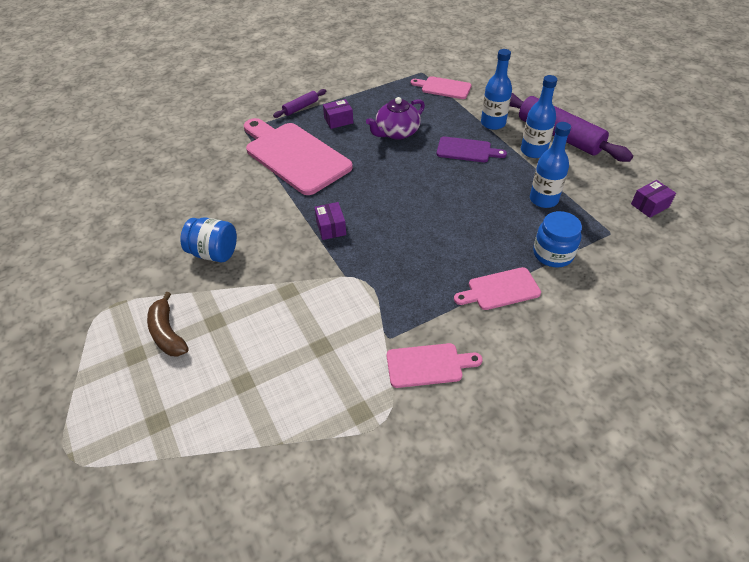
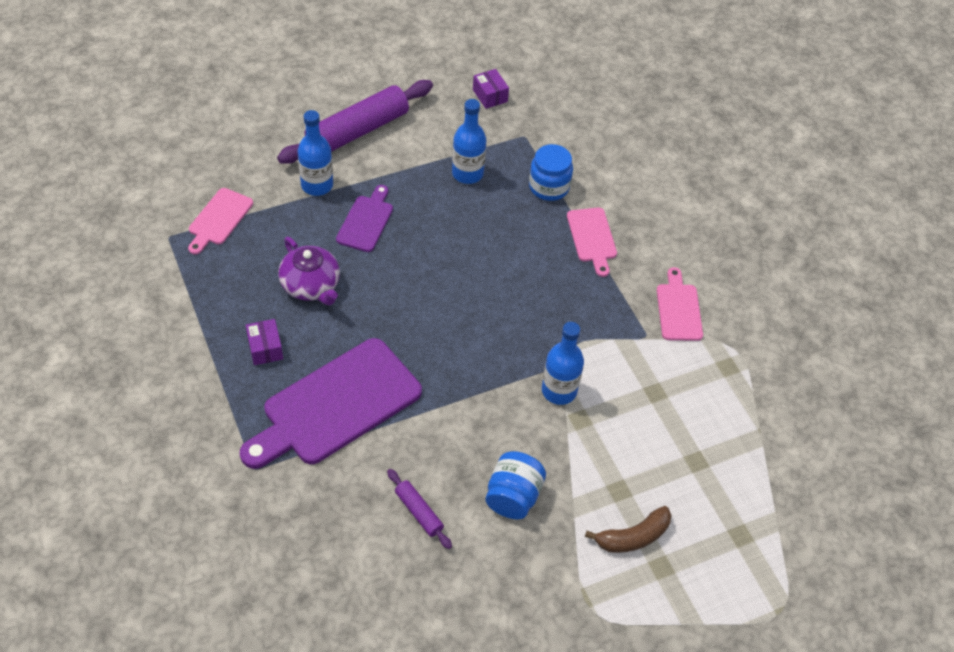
camera: 90 degrees left, 5 degrees up
pink cutting board [244,118,353,195] -> purple cutting board [240,338,422,469]
purple rolling pin [273,89,326,118] -> purple rolling pin moved to [387,469,452,549]
purple box [314,202,346,240] -> none
blue bottle [521,75,558,158] -> blue bottle moved to [542,322,584,405]

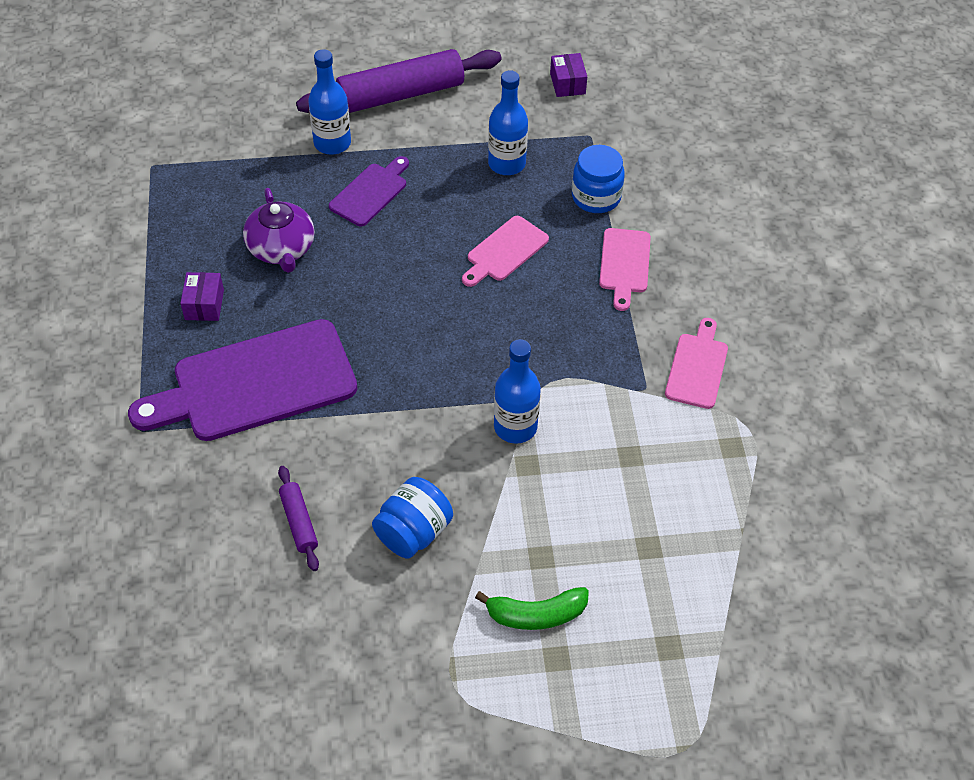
camera: 20 degrees right, 0 degrees up
pink cutting board [188,188,253,255] -> pink cutting board moved to [462,216,549,287]
brown banana [585,506,672,553] -> green banana [475,587,589,630]

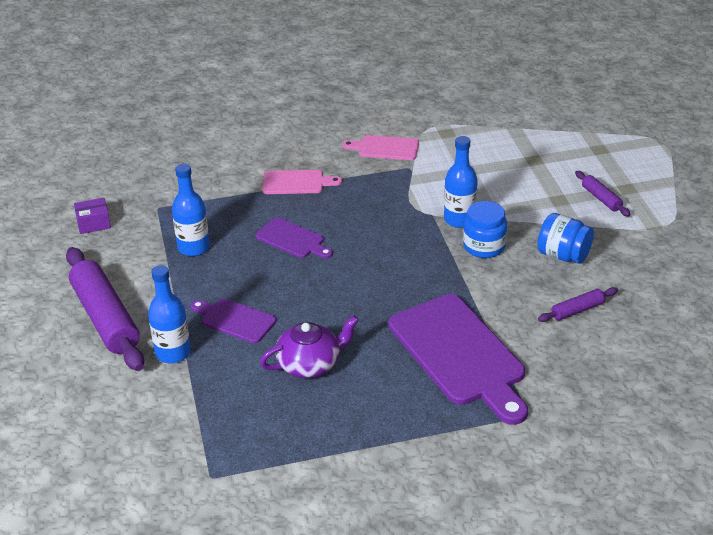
camera: 95 degrees left, 15 degrees down
purple box [180,272,224,321] -> none
pink cutting board [462,216,549,287] -> purple cutting board [255,217,333,259]
green banana [475,587,589,630] -> purple rolling pin [575,171,631,217]
blue jar [572,145,625,213] -> blue jar moved to [463,201,507,258]

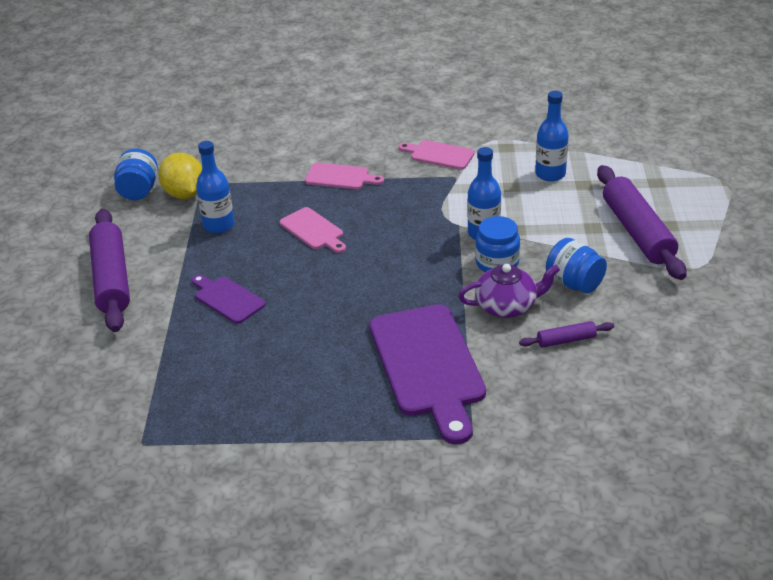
camera: 15 degrees right, 0 degrees up
purple box [74,198,111,234] -> blue jar [114,148,158,200]
blue bottle [148,265,191,363] -> blue bottle moved to [535,91,569,182]
purple cutting board [255,217,333,259] -> pink cutting board [280,207,346,253]
purple teapot [260,315,359,378] -> purple teapot moved to [458,264,560,318]
purple rolling pin [575,171,631,217] -> purple rolling pin [597,165,686,280], size x2.16
none -> yellow lemon [159,153,202,199]

